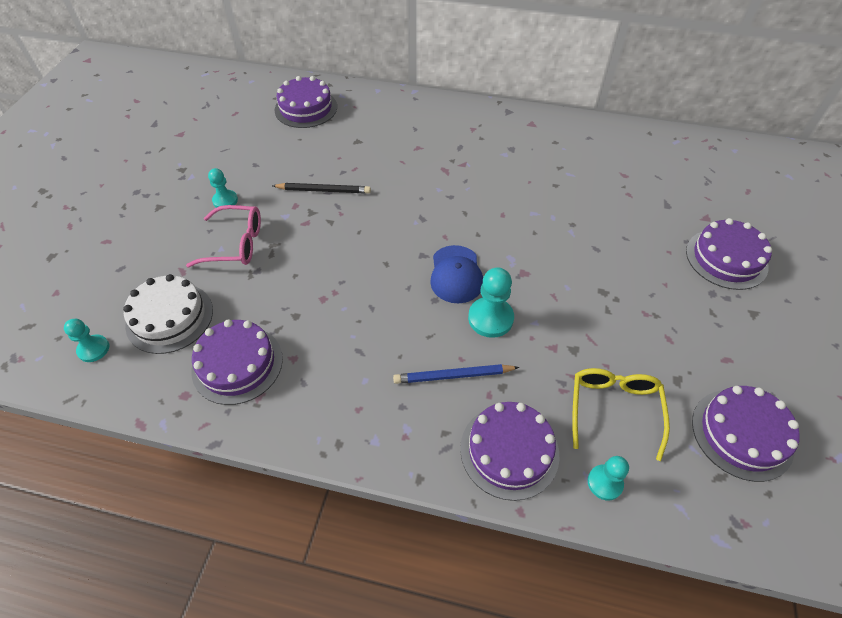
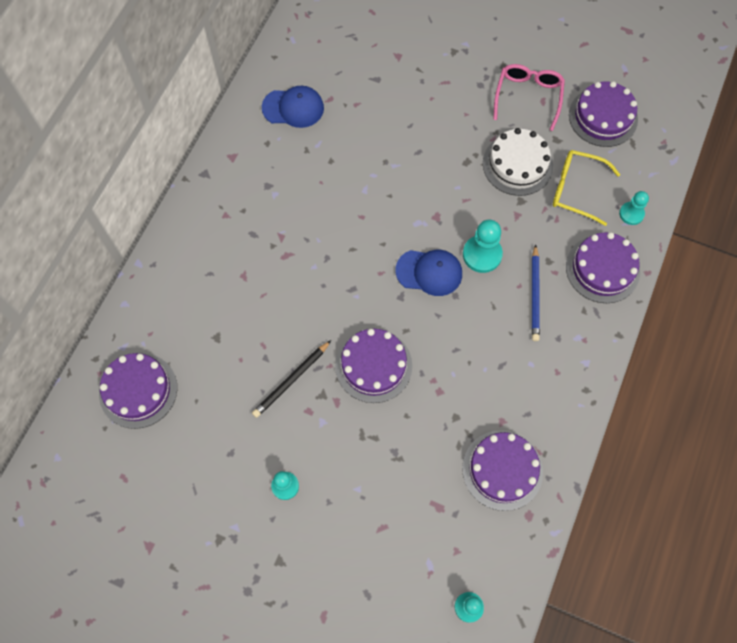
camera: 80 degrees left, 15 degrees up
white cake [123,274,213,354] -> white cake moved to [483,128,553,196]
pink glasses [186,205,261,267] -> pink glasses moved to [493,64,565,131]
black pencil [272,183,371,194] -> black pencil turned 150 degrees counterclockwise [252,340,331,418]
purple cake [686,218,772,290] -> purple cake moved to [335,329,412,403]
none -> blue cap [262,86,324,128]

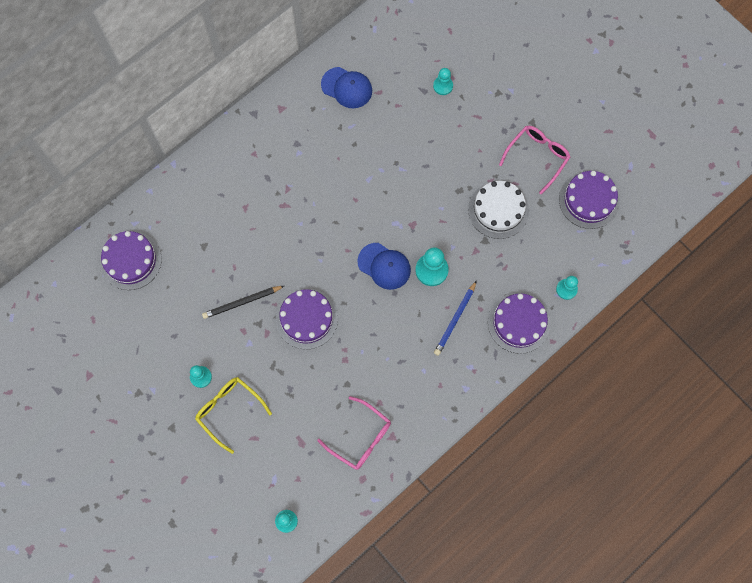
camera: 25 degrees right, 5 degrees up
purple cake [462,430,543,511] -> pink glasses [317,396,391,470]
yellow glasses [553,150,620,226] -> yellow glasses moved to [195,377,272,454]
none -> turquoise pawn [433,68,453,95]

